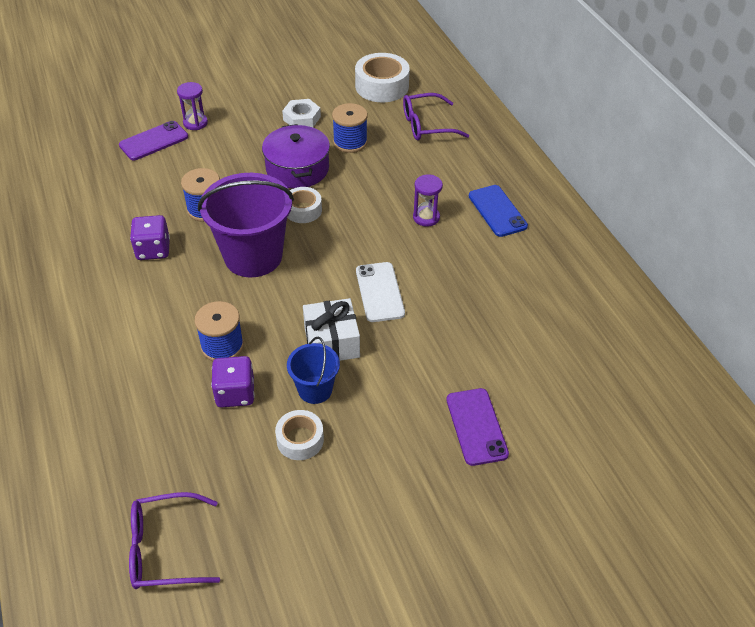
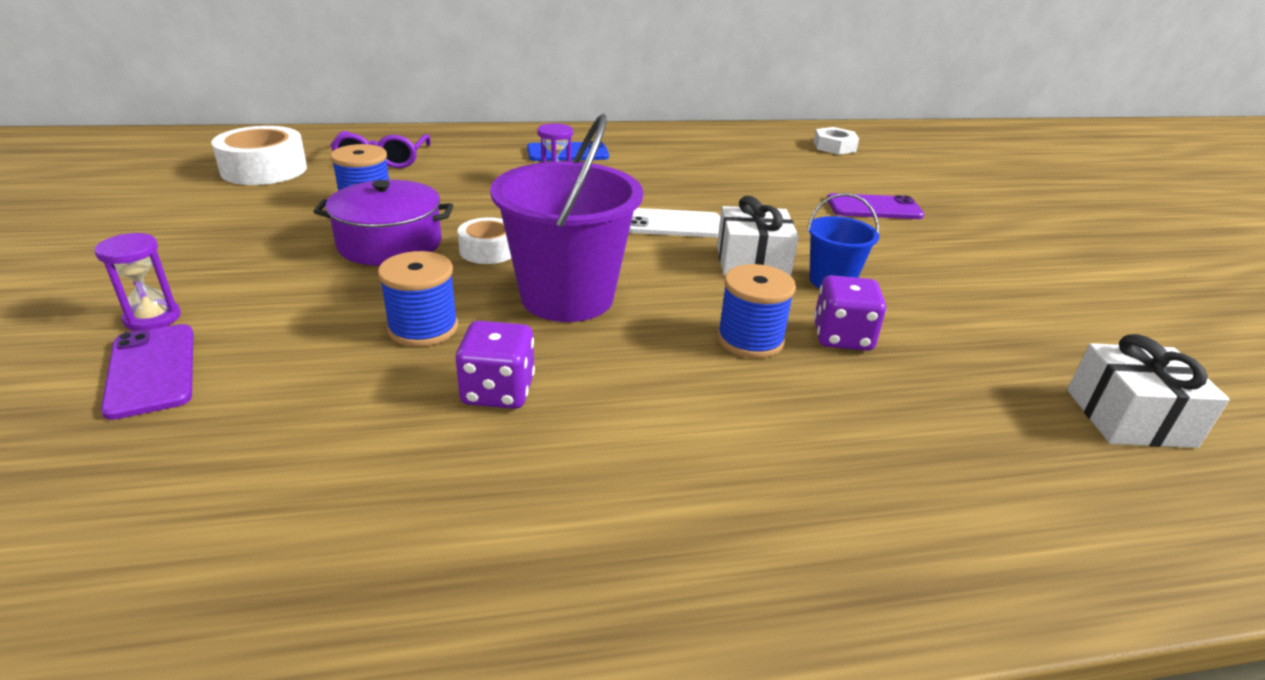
camera: 80 degrees left, 15 degrees down
purple glasses [129,492,220,589] -> white gift [1067,334,1230,448]
white tape [275,410,324,460] -> none
white nut [282,99,321,127] -> white nut moved to [814,127,859,155]

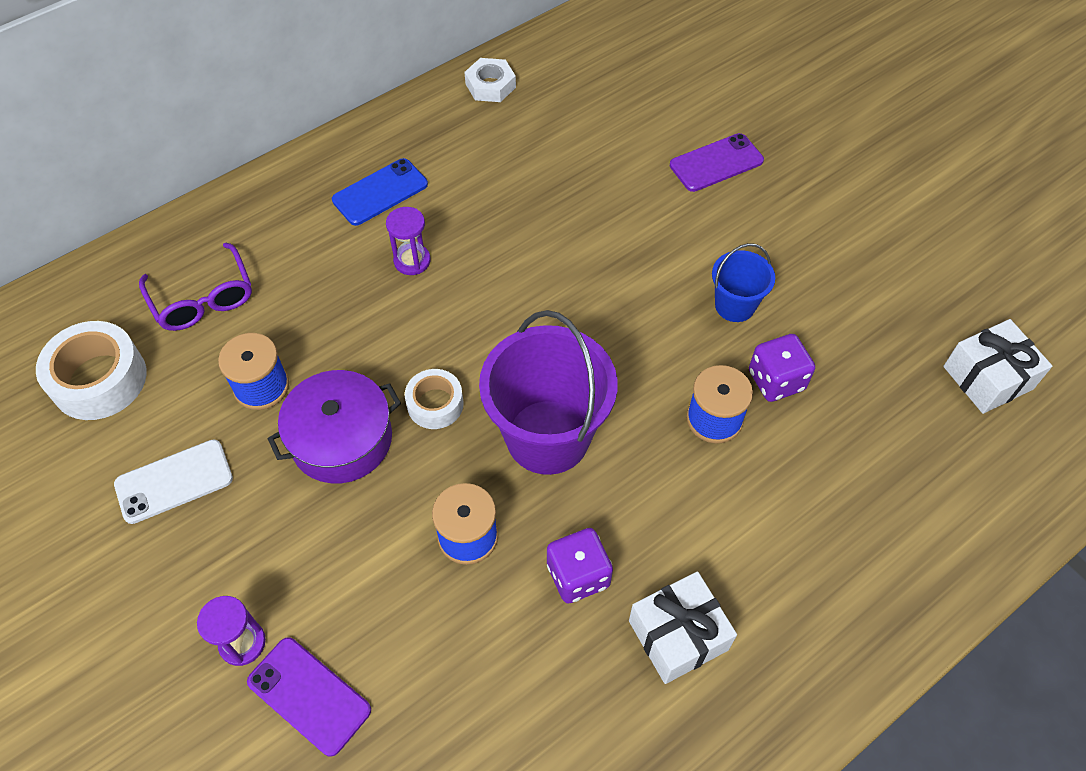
camera: 25 degrees left, 25 degrees up
white phone [629,208,720,238] -> white phone moved to [114,439,233,524]
white gift [717,196,799,276] -> white gift moved to [629,571,737,684]
white nut [814,127,859,155] -> white nut moved to [464,58,516,102]

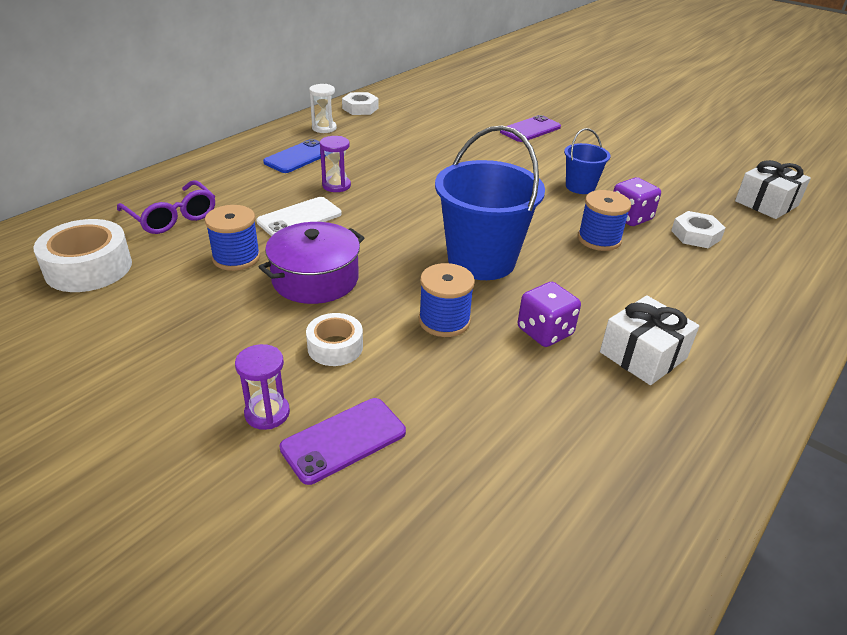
camera: 15 degrees left, 20 degrees down
white phone [114,439,233,524] -> white phone moved to [256,197,342,236]
purple phone [247,637,371,757] -> purple phone turned 60 degrees counterclockwise [279,398,406,485]
white tape [405,369,464,429] -> white tape moved to [306,313,363,366]
purple bucket [479,310,618,475] -> blue bucket [435,125,545,280]
none -> white hourglass [309,84,337,133]
none -> white nut [671,211,725,248]

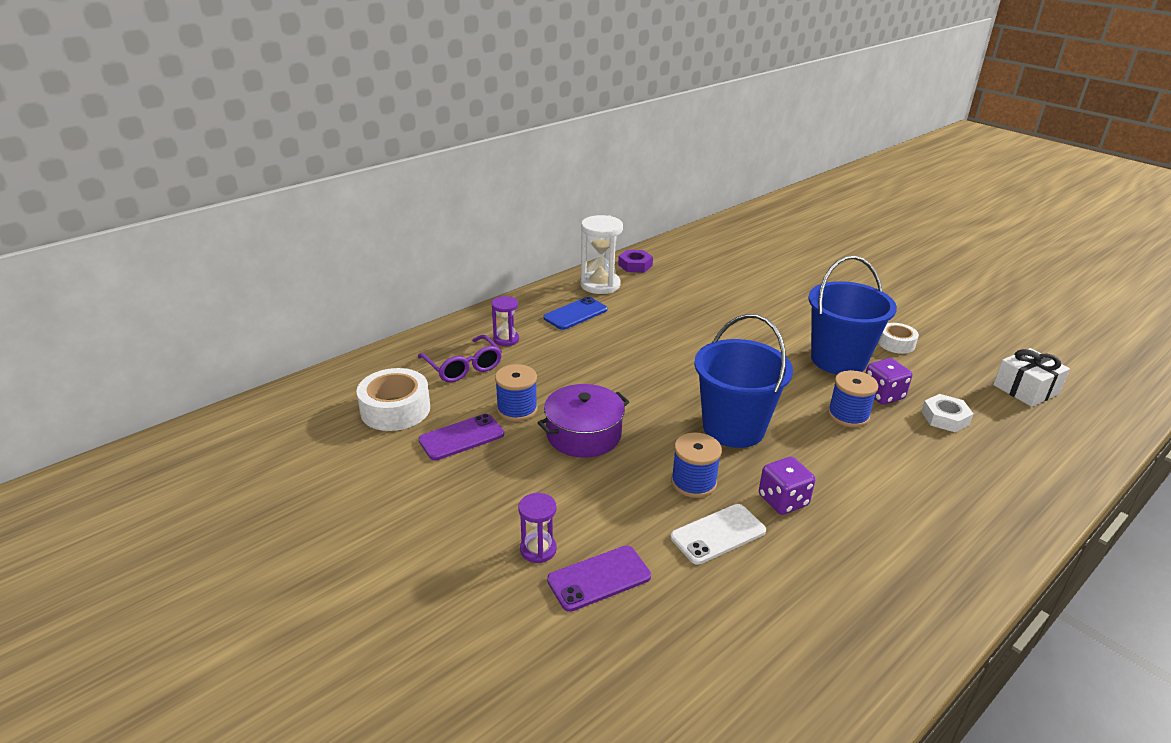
camera: 10 degrees right, 5 degrees down
white phone [256,197,342,236] -> white phone moved to [671,504,766,565]
white tape [306,313,363,366] -> white tape moved to [878,323,919,354]
white hourglass [309,84,337,133] -> white hourglass [580,215,623,294], size x1.76
purple hourglass [320,136,351,192] -> purple hourglass moved to [491,296,519,346]
white nut [342,92,379,115] -> purple nut [618,250,653,273]
purple phone [500,115,561,142] -> purple phone moved to [418,414,504,460]
blue bucket [564,128,610,194] -> blue bucket [808,256,897,374], size x1.93
white gift [600,295,699,385] -> none

